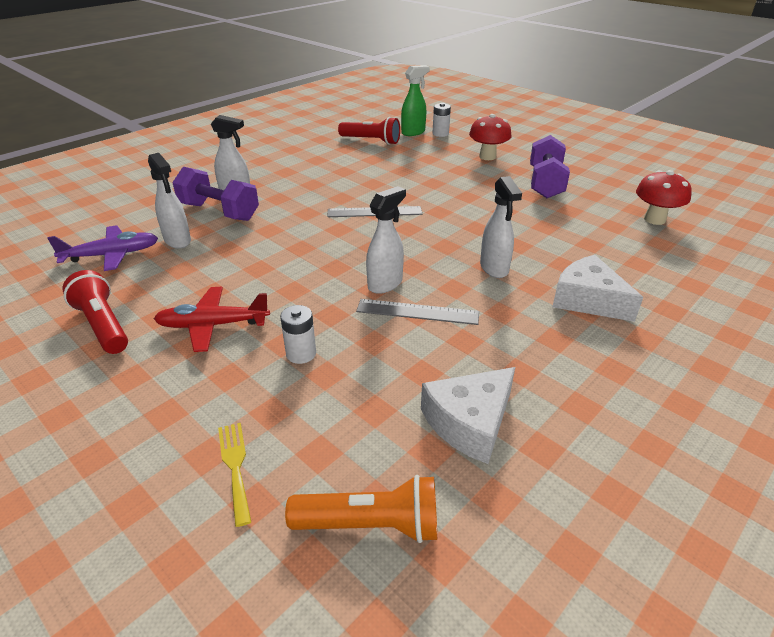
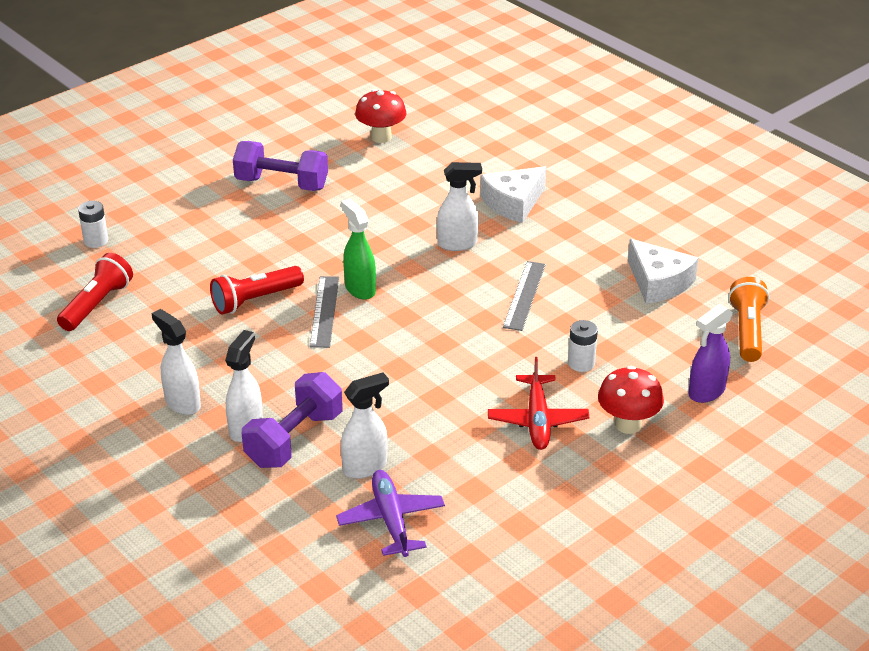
camera: 85 degrees left, 0 degrees up
red flashlight [62,270,128,354] -> red flashlight moved to [210,266,304,314]
yellow fork [218,423,251,527] -> purple spray bottle [688,304,733,403]
white spray bottle [366,186,406,294] -> white spray bottle moved to [152,309,201,415]
green spray bottle [401,65,430,136] -> green spray bottle moved to [341,198,376,300]
red mushroom [469,114,511,160] -> red mushroom moved to [598,366,664,434]

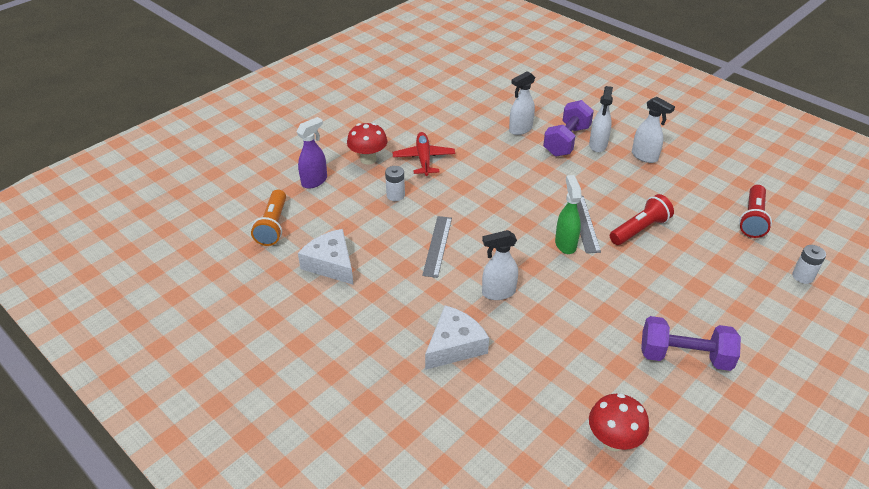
camera: 175 degrees right, 5 degrees up
purple plane [336,470,445,557] -> none
green spray bottle [341,198,376,300] -> green spray bottle turned 150 degrees counterclockwise [555,175,582,254]

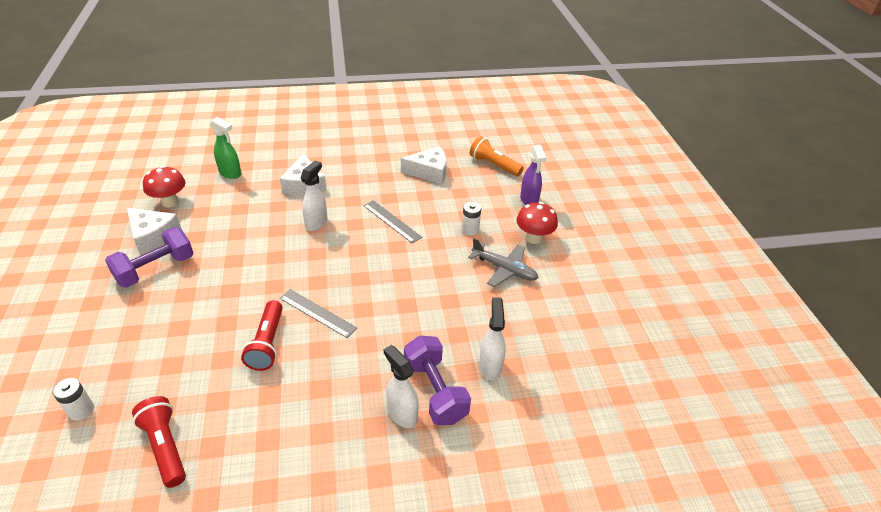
camera: 125 degrees right, 0 degrees up
red plane [392,132,455,176] -> grey plane [468,238,538,287]
green spray bottle [555,175,582,254] -> green spray bottle moved to [210,117,241,179]
white spray bottle [632,97,675,163] -> none
none -> white cheese [127,208,181,254]

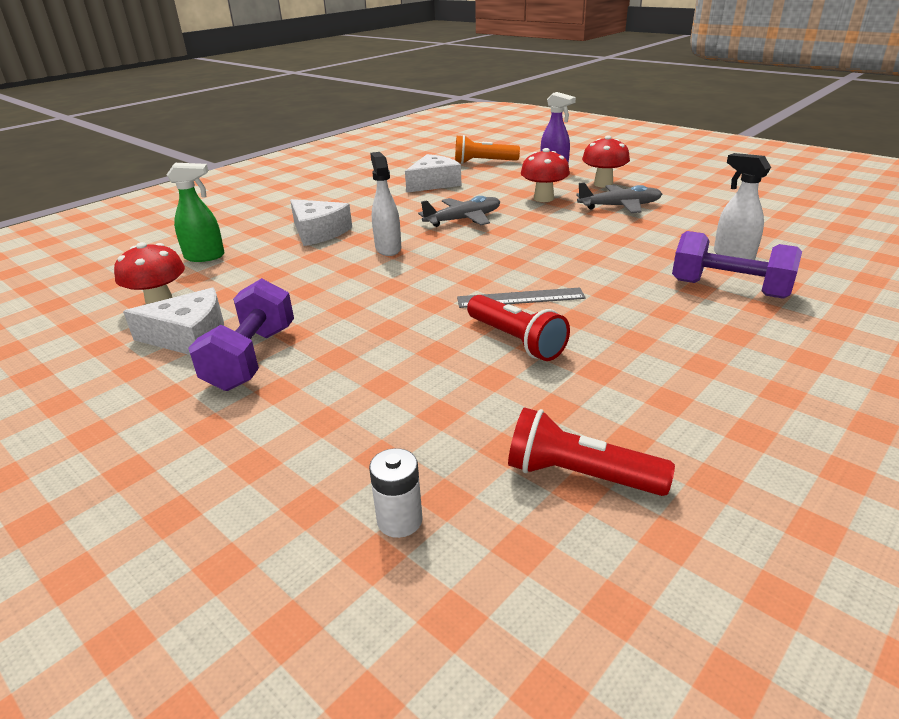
camera: 35 degrees left, 10 degrees down
grey ruler [363,200,422,243] -> grey plane [418,196,500,227]
white spray bottle [384,345,419,428] -> none
white battery [462,202,481,235] -> red mushroom [521,148,570,202]

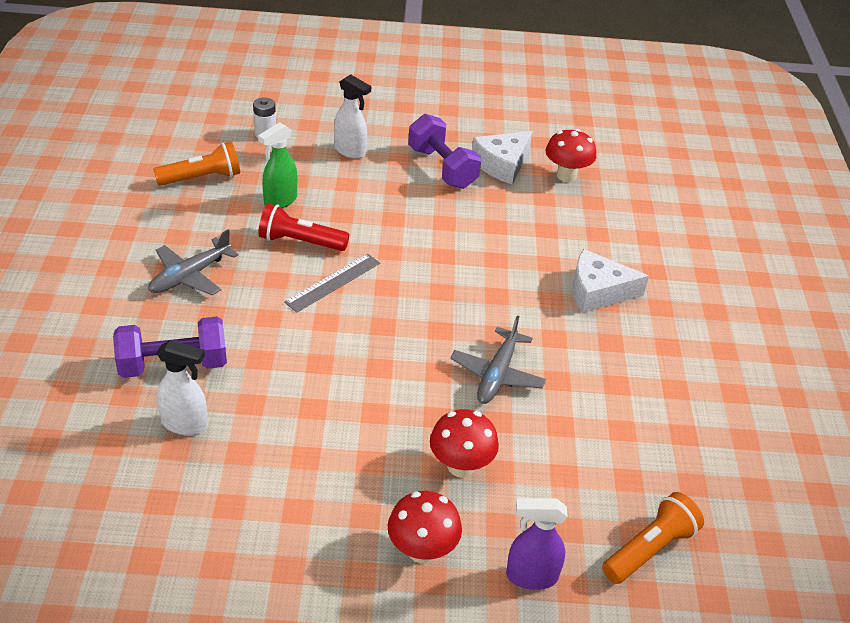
camera: 135 degrees right, 10 degrees up
green spray bottle [166,163,225,262] -> green spray bottle moved to [258,122,297,208]
white spray bottle [370,152,401,256] -> white spray bottle moved to [334,74,371,159]
white cheese [405,154,462,193] -> none
red flashlight [508,407,675,496] -> orange flashlight [153,142,240,186]
grey plane [576,182,662,213] -> grey plane moved to [148,229,239,295]

